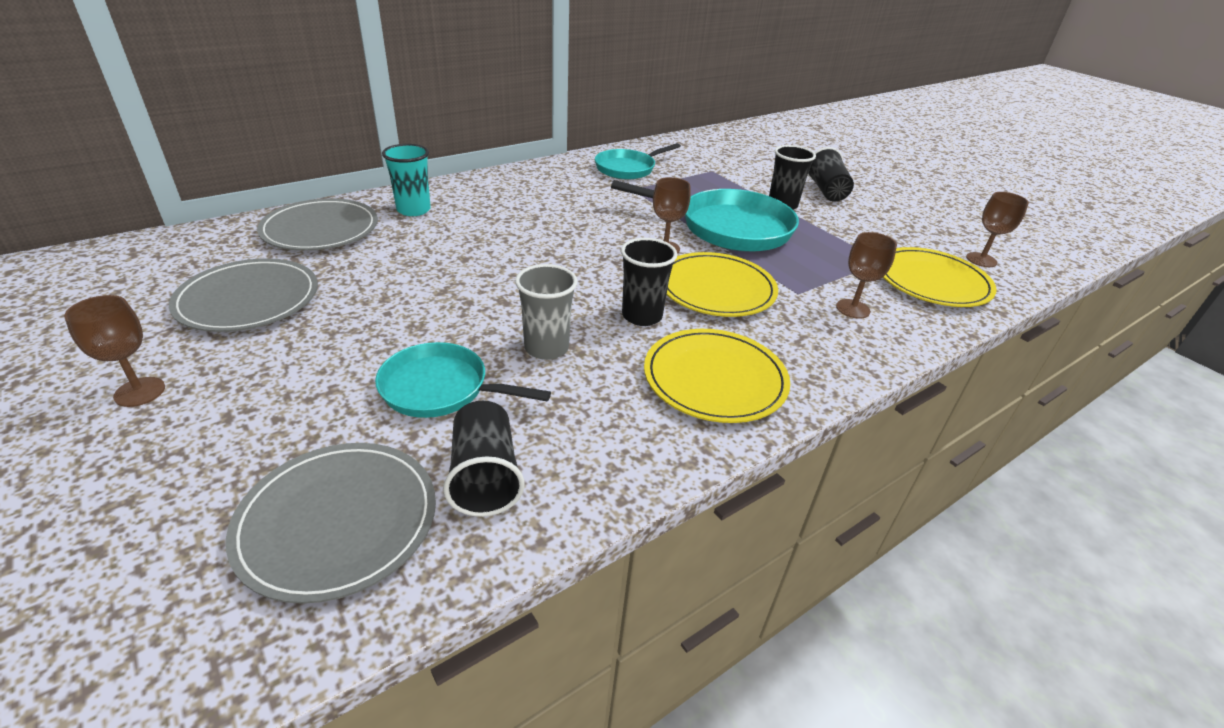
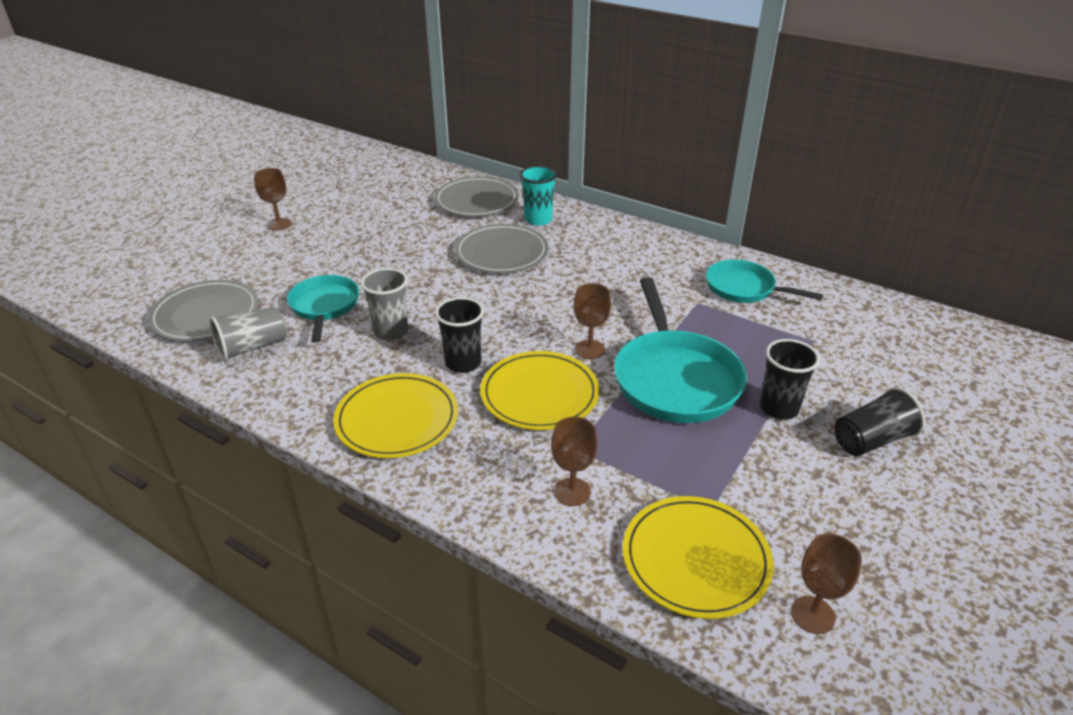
camera: 70 degrees right, 0 degrees up
grey plate [169,258,318,332] -> grey plate moved to [455,224,549,273]
black cup [443,401,525,517] -> grey cup [210,307,287,362]

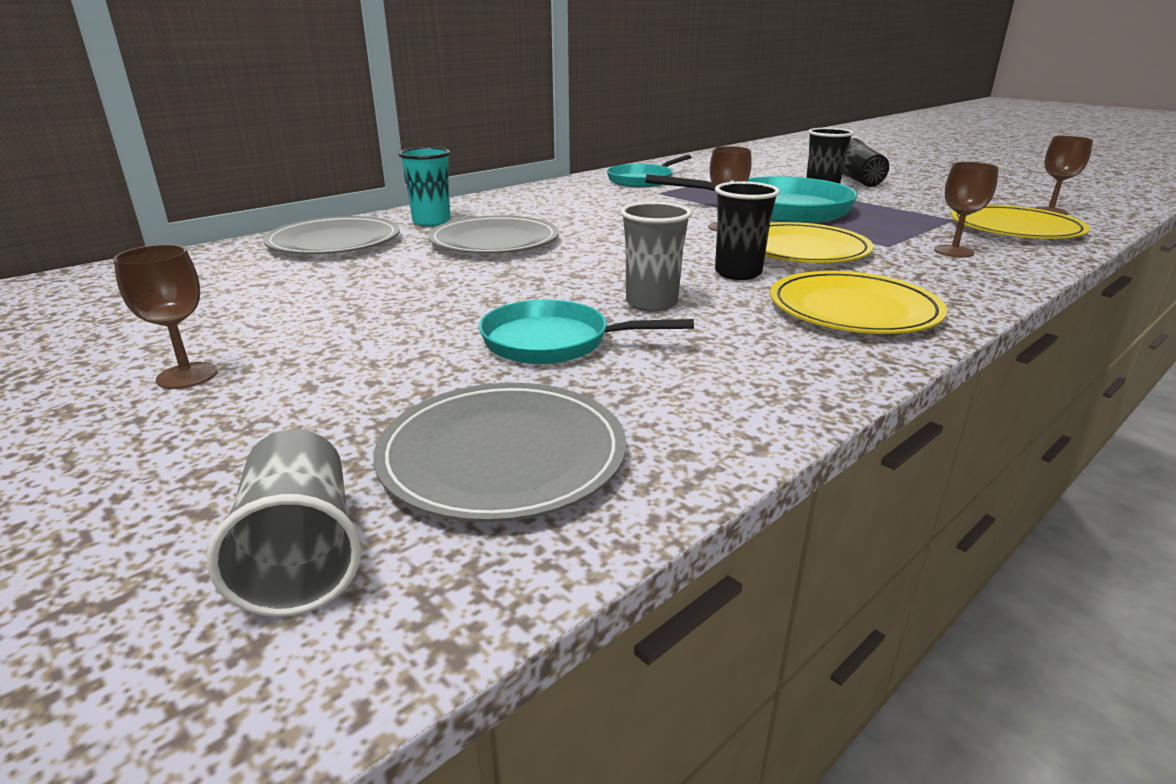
camera: 75 degrees left, 10 degrees down
grey cup [210,307,287,362] -> grey cup moved to [207,429,362,617]

